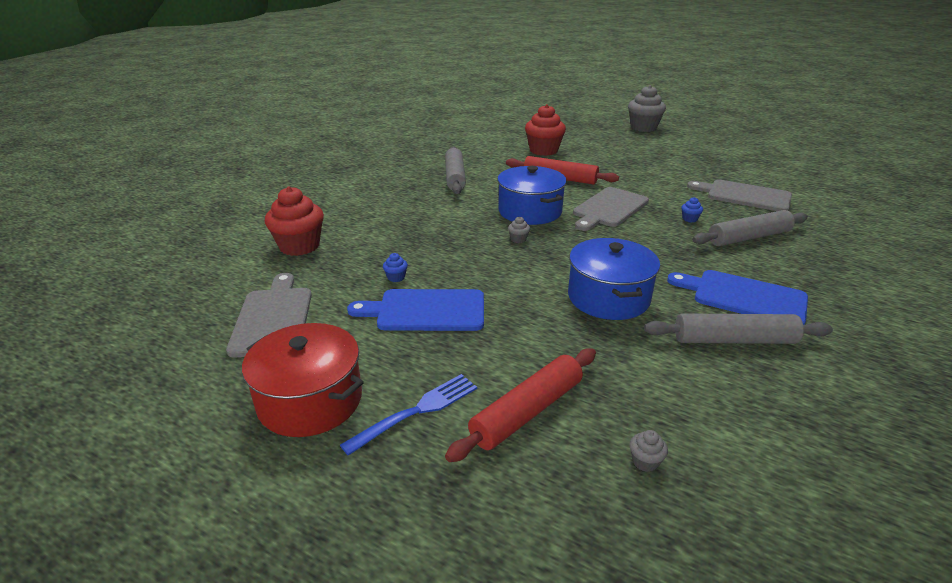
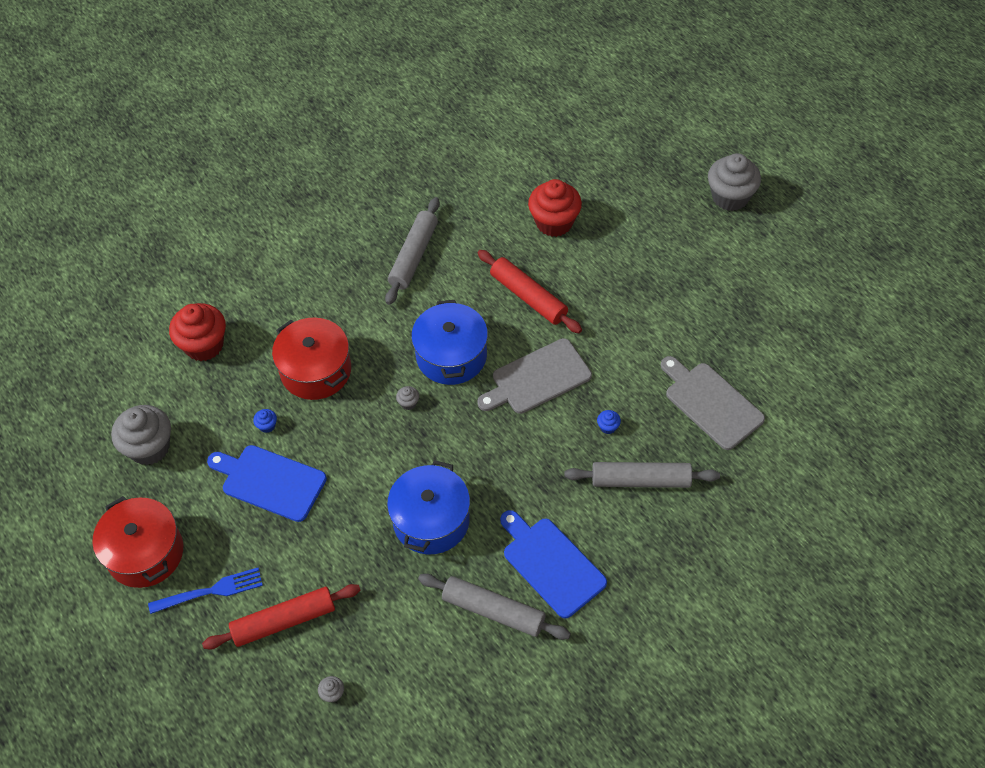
camera: 25 degrees right, 25 degrees up
grey cutting board [226,273,312,358] -> grey cupcake [111,405,171,465]
none -> red pot [272,318,351,400]

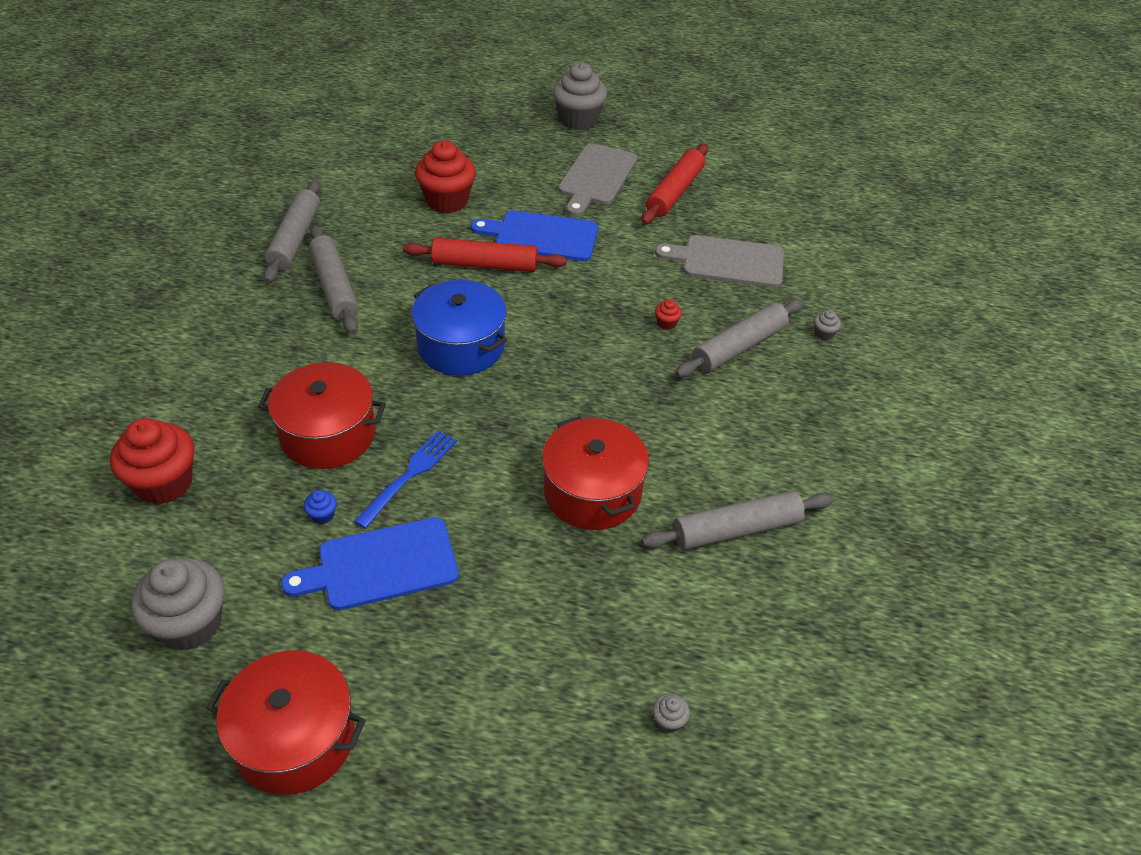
camera: 45 degrees left, 10 degrees down
blue fork [148,568,263,614] -> blue fork moved to [354,430,457,529]
red rolling pin [202,584,360,649] -> red rolling pin moved to [642,144,708,224]
blue pot [387,460,470,554] -> red pot [542,416,649,530]
grey cupcake [396,386,419,410] -> grey cupcake moved to [814,310,841,340]
grey cutting board [477,338,592,414] -> grey cutting board moved to [558,143,637,216]
blue cutting board [500,510,607,618] -> blue cutting board moved to [471,210,598,261]
blue cupcake [597,410,621,434] -> red cupcake [655,299,682,330]
none -> grey rolling pin [263,180,320,283]

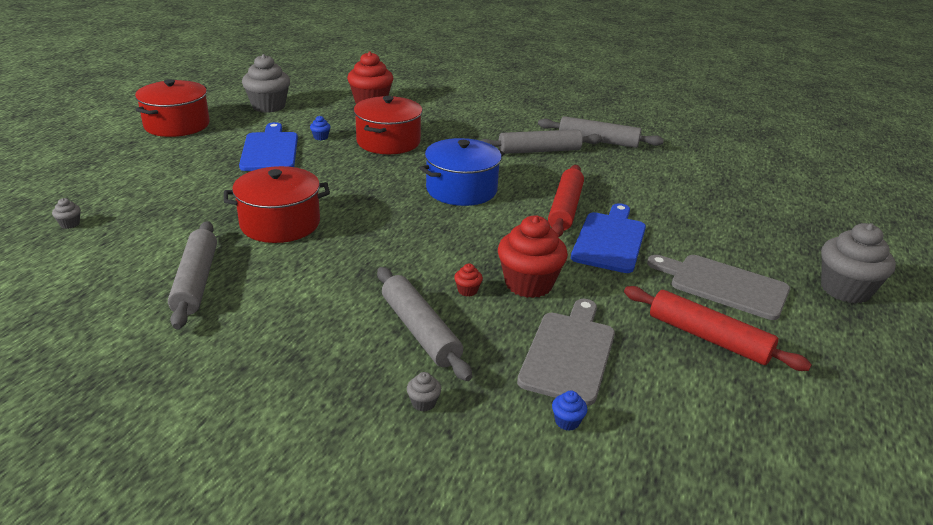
camera: 100 degrees right, 15 degrees down
blue fork [354,430,457,529] -> none
red cupcake [415,141,476,213] -> red cupcake moved to [498,216,568,298]
none -> blue cupcake [552,391,587,431]

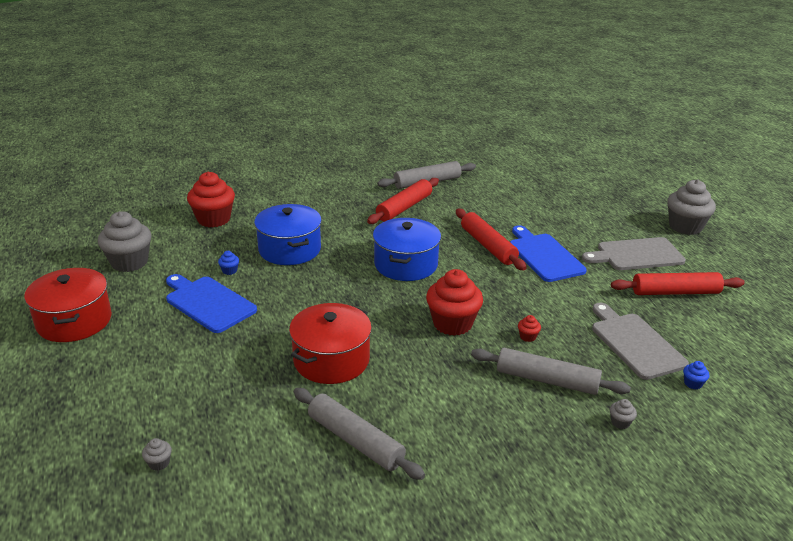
camera: 40 degrees left, 0 degrees up
red pot [354,96,423,154] -> blue pot [254,204,322,265]
grey rolling pin [480,129,603,154] -> red rolling pin [367,178,439,224]
red cupcake [498,216,568,298] -> red cupcake moved to [426,269,483,336]

